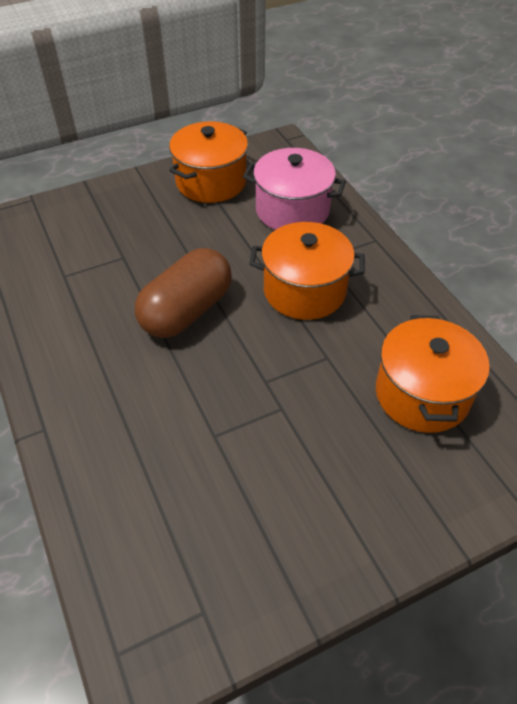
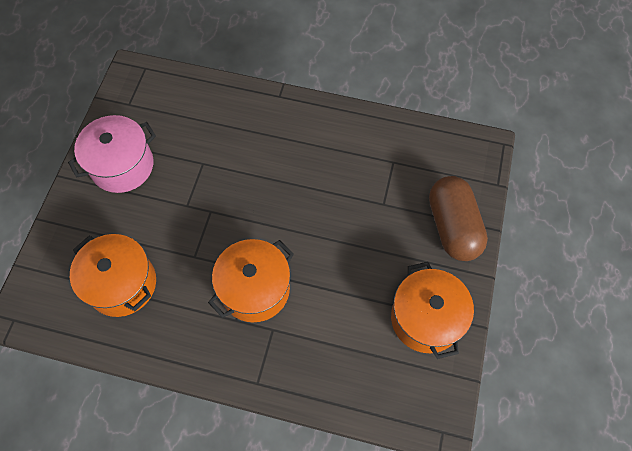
camera: 130 degrees right, 15 degrees up
brown capsule [135,248,232,338] -> brown capsule moved to [429,176,488,261]
pink pot [243,148,346,230] -> pink pot moved to [68,115,156,193]

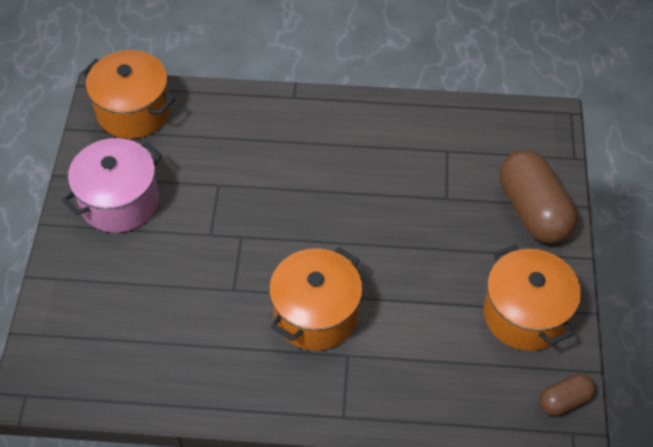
camera: 10 degrees left, 10 degrees down
orange pot [70,234,156,317] -> orange pot moved to [82,50,175,139]
none -> brown capsule [539,373,596,416]

